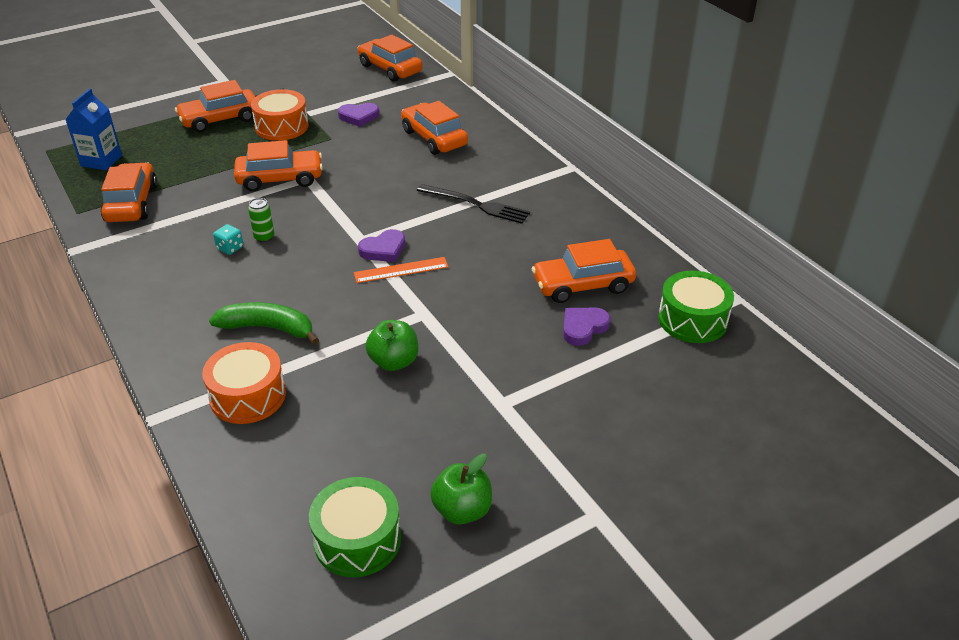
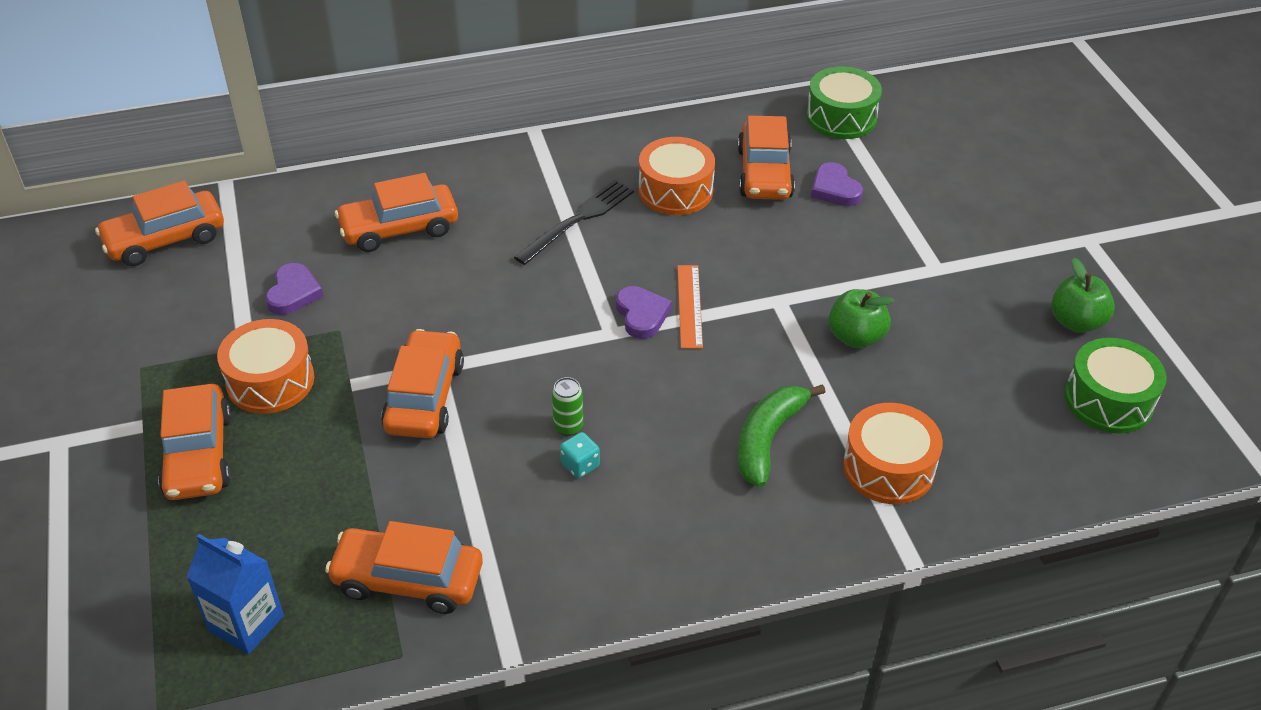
camera: 75 degrees left, 5 degrees up
none -> orange drum [639,137,715,215]

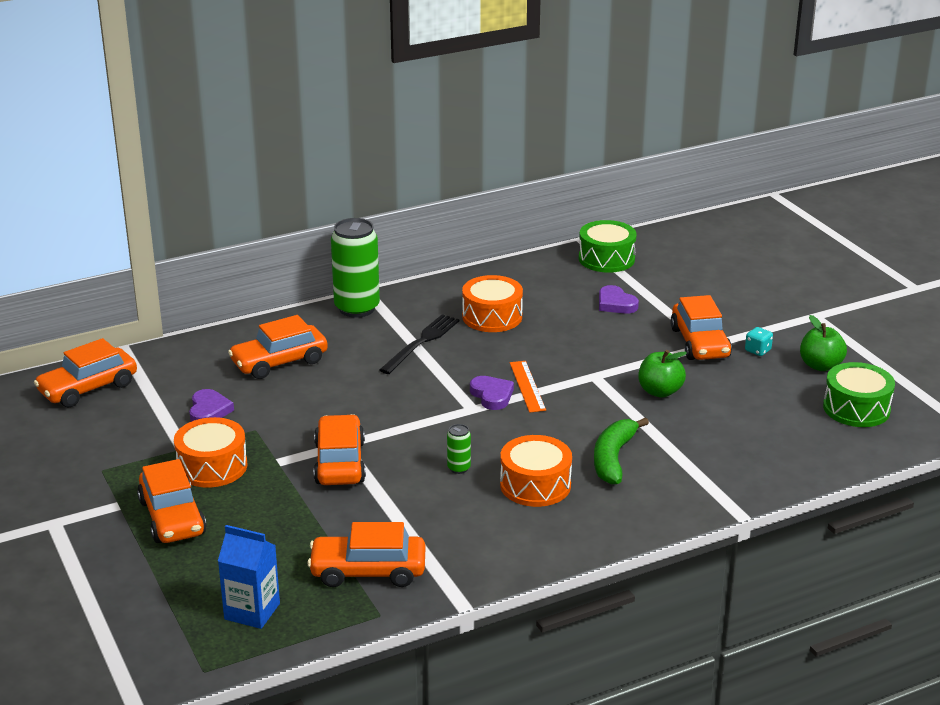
camera: 10 degrees left, 15 degrees down
turquoise dice [560,432,600,478] -> turquoise dice moved to [745,327,773,356]
orange car [737,116,795,200] -> orange car moved to [670,295,732,360]
orange drum [843,403,943,504] -> orange drum moved to [500,435,572,507]
none -> green can [331,218,380,318]

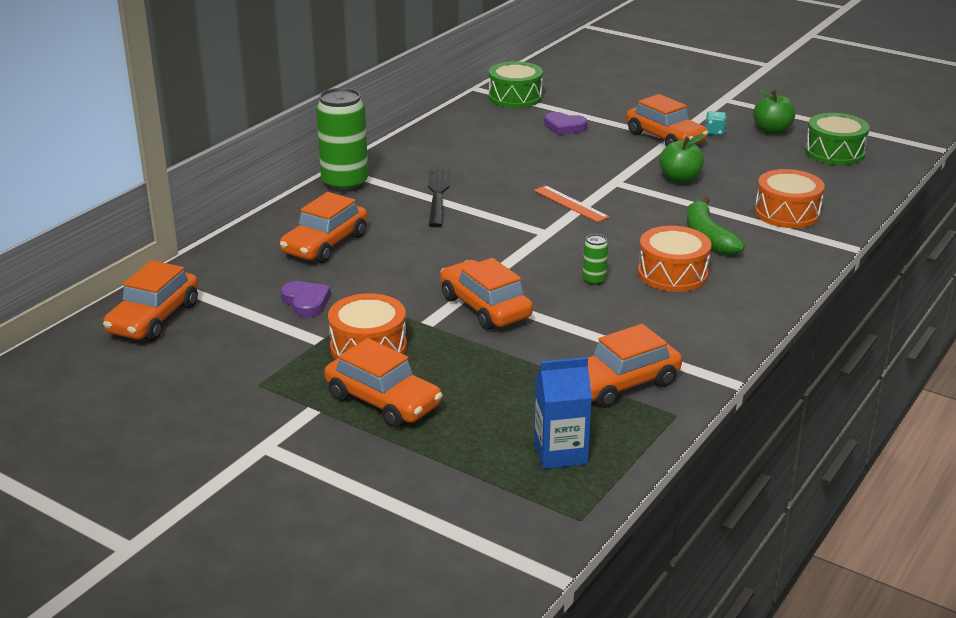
camera: 30 degrees left, 0 degrees up
orange drum [462,275,523,332] -> orange drum moved to [755,169,825,228]
purple heart [470,376,514,410] -> none

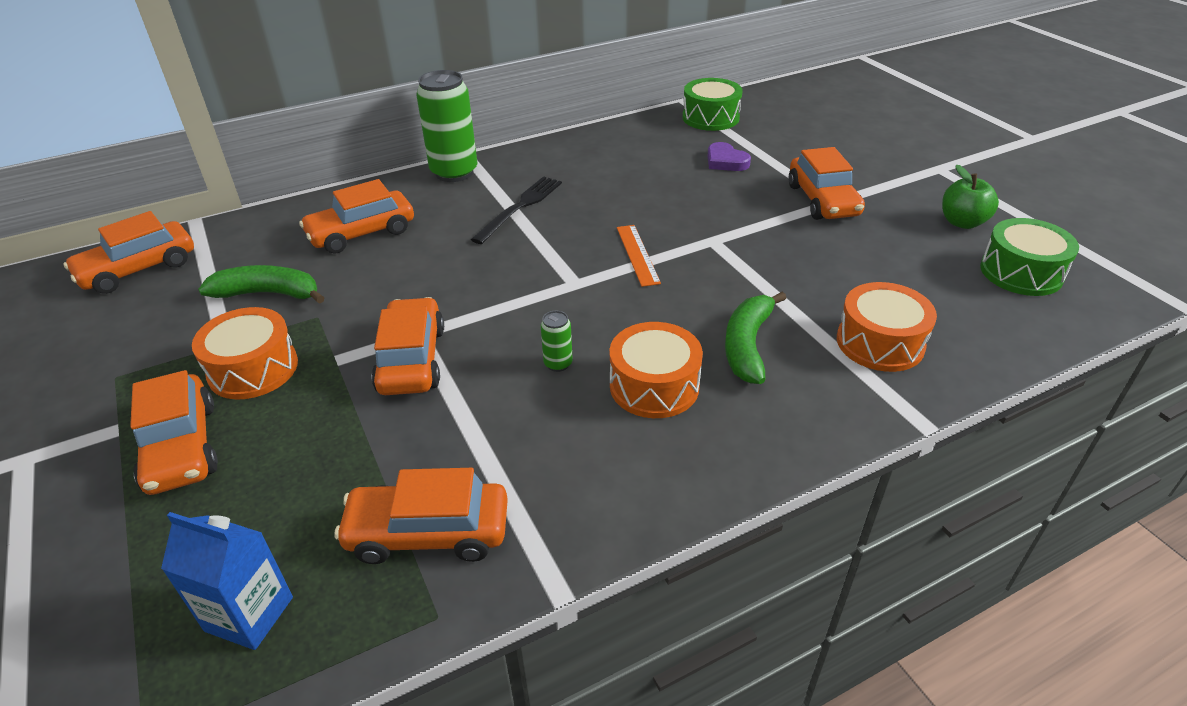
camera: 30 degrees right, 10 degrees up
purple heart [281,281,331,317] -> green banana [198,265,325,304]
green apple [659,134,705,184] -> none
turquoise dice [705,111,726,136] -> none

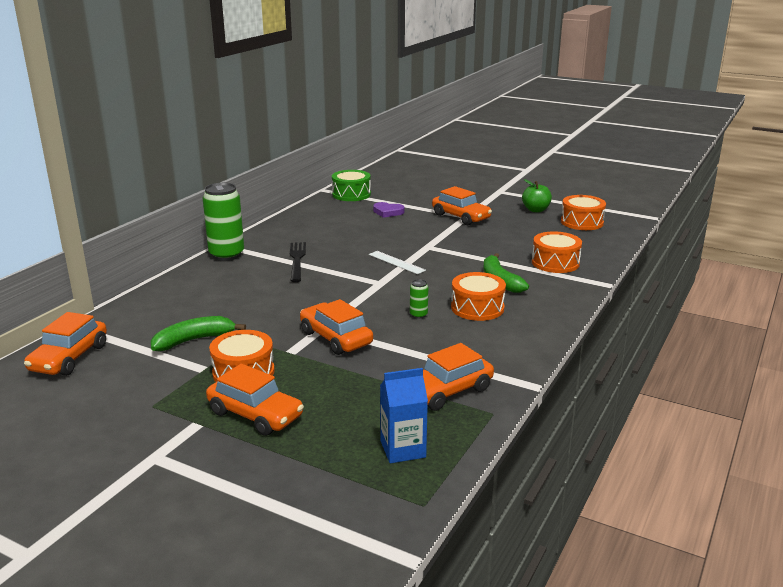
camera: 35 degrees left, 15 degrees down
orange car [299,179,414,254] -> none
orange ruler [617,225,661,287] -> white ruler [369,251,426,274]
green drum [980,218,1079,296] -> orange drum [561,195,606,230]

